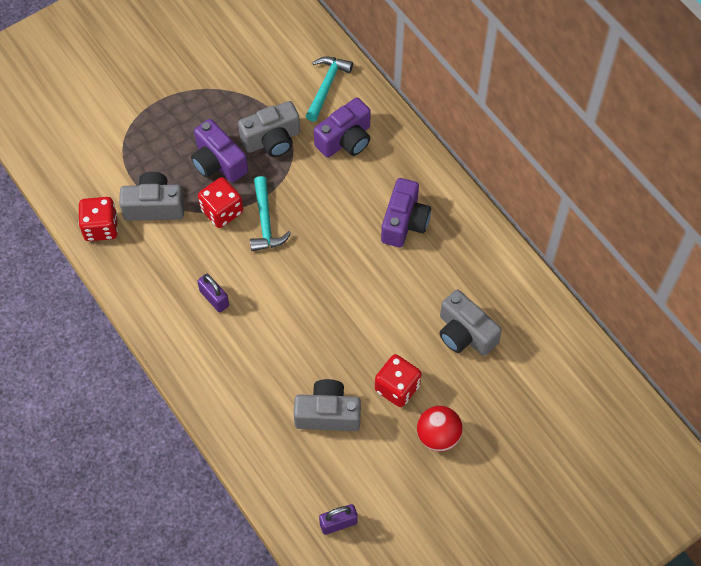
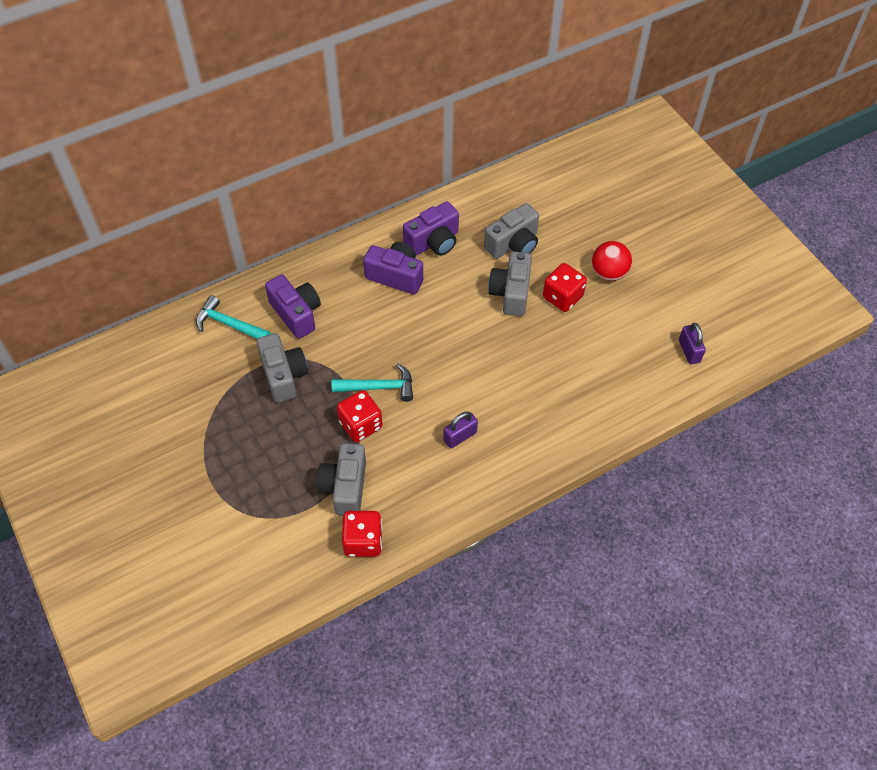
camera: 85 degrees left, 5 degrees down
purple camera [191,119,248,183] -> purple camera moved to [403,201,459,256]
grey camera [294,379,361,431] -> grey camera moved to [488,251,532,317]

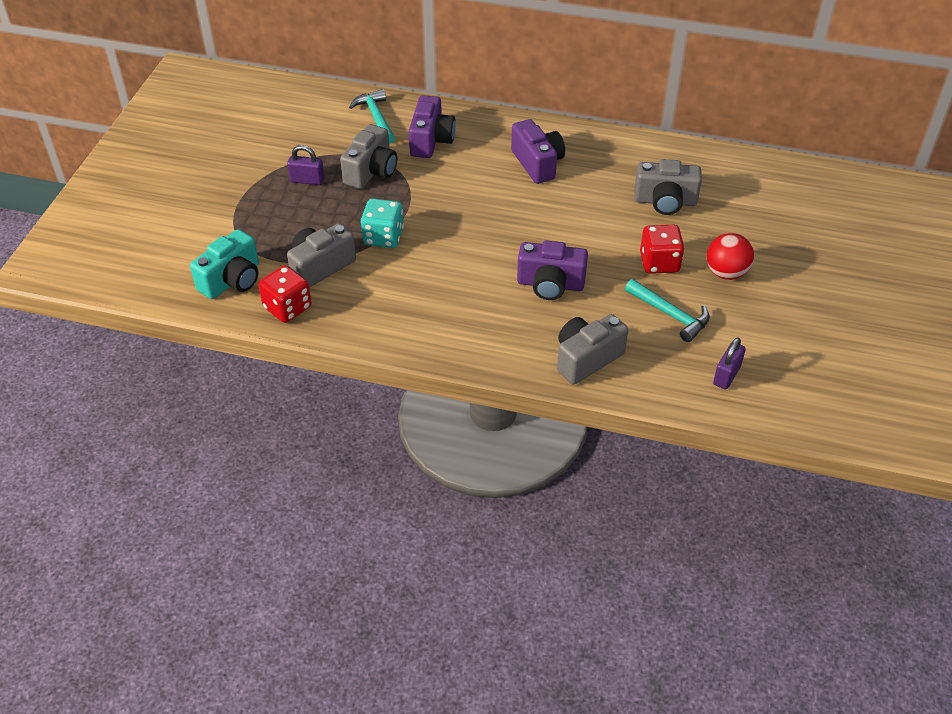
camera: 45 degrees right, 10 degrees down
turquoise hammer [332,363,413,402] -> turquoise hammer moved to [625,279,710,342]
red dice [337,390,383,442] -> turquoise dice [361,199,404,248]
purple camera [403,201,459,256] -> purple camera moved to [517,240,588,300]
purple padlock [443,411,478,448] -> purple padlock moved to [287,145,324,185]
grey camera [488,251,532,317] -> grey camera moved to [557,314,628,384]
none -> turquoise camera [190,229,259,299]

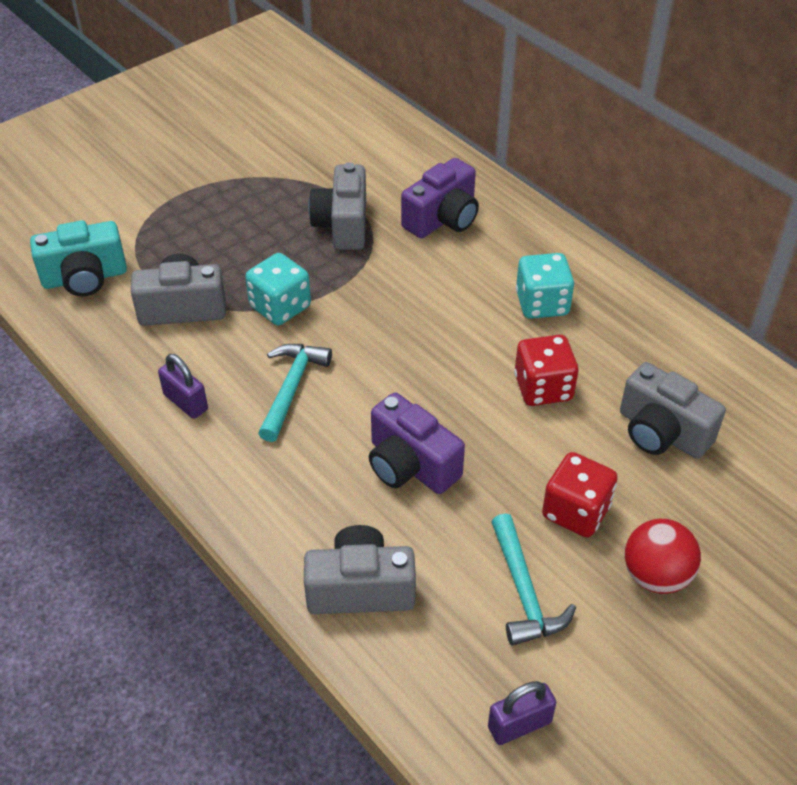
camera: 35 degrees right, 0 degrees up
red dice [258,265,312,323] -> red dice moved to [514,335,579,406]
purple padlock [287,145,324,185] -> purple padlock moved to [158,354,208,419]
grey camera [340,124,397,189] -> grey camera turned 120 degrees clockwise [308,162,366,250]
turquoise hammer [349,89,395,144] -> turquoise hammer moved to [258,344,332,442]
purple camera [511,119,565,184] -> turquoise dice [516,253,574,319]

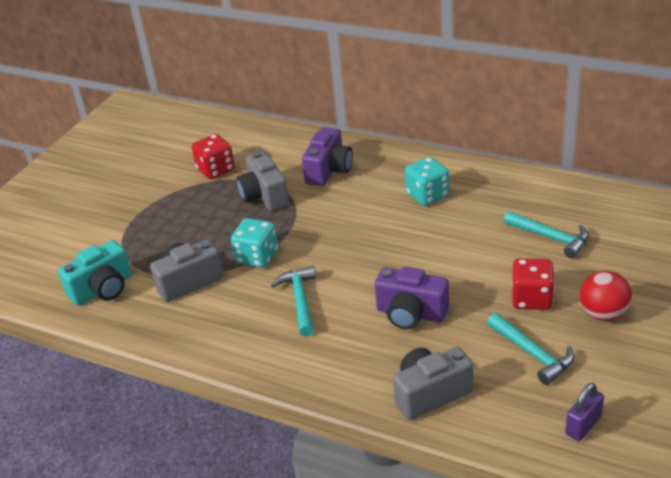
camera: 20 degrees left, 10 degrees down
purple padlock [158,354,208,419] -> none
red dice [514,335,579,406] -> red dice moved to [192,134,235,179]
grey camera [620,362,726,459] -> turquoise hammer [503,211,589,258]

